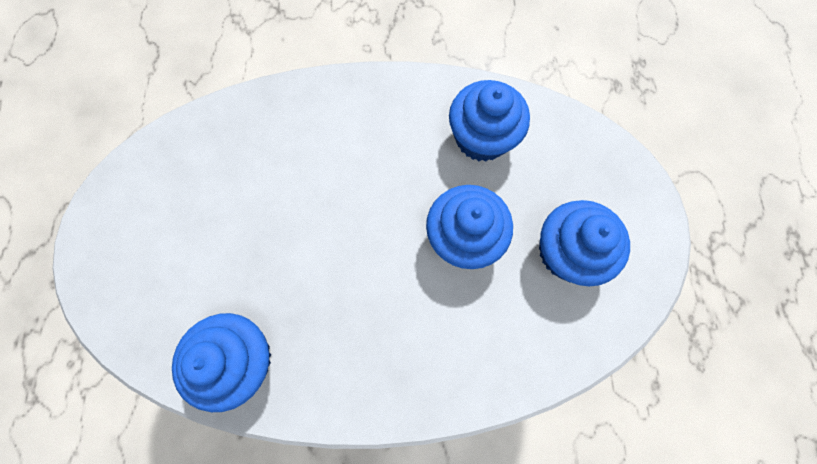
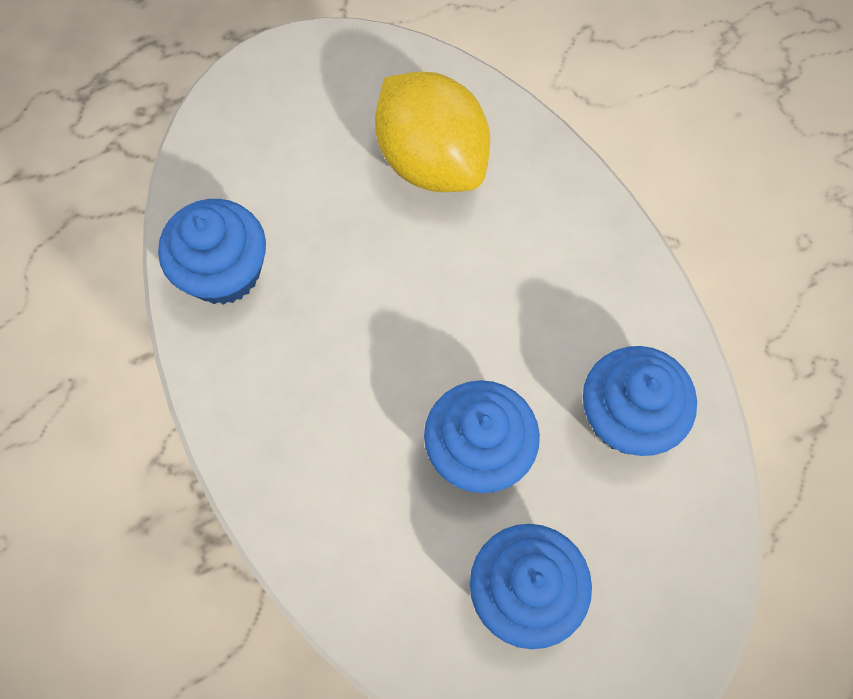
camera: 65 degrees right, 5 degrees down
none -> yellow lemon [375,72,490,192]

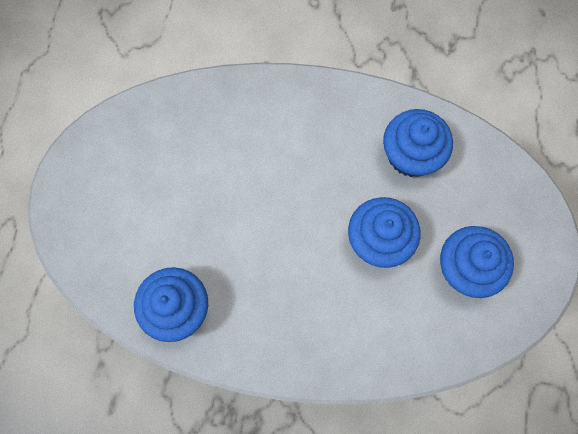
camera: 55 degrees left, 5 degrees up
yellow lemon [375,72,490,192] -> none

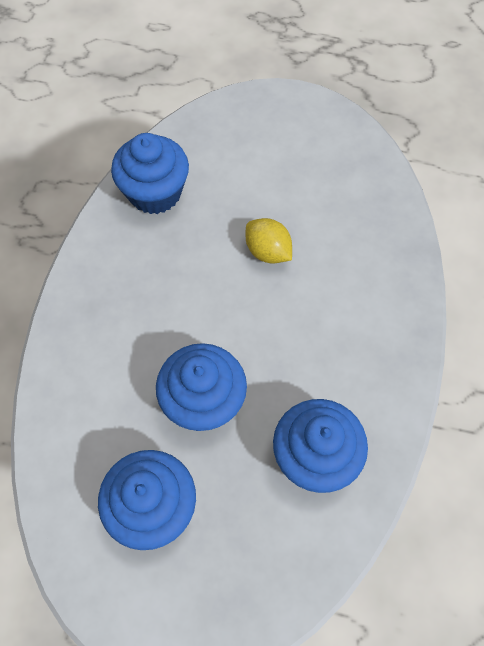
camera: 95 degrees right, 10 degrees down
none -> yellow lemon [246,218,292,263]

